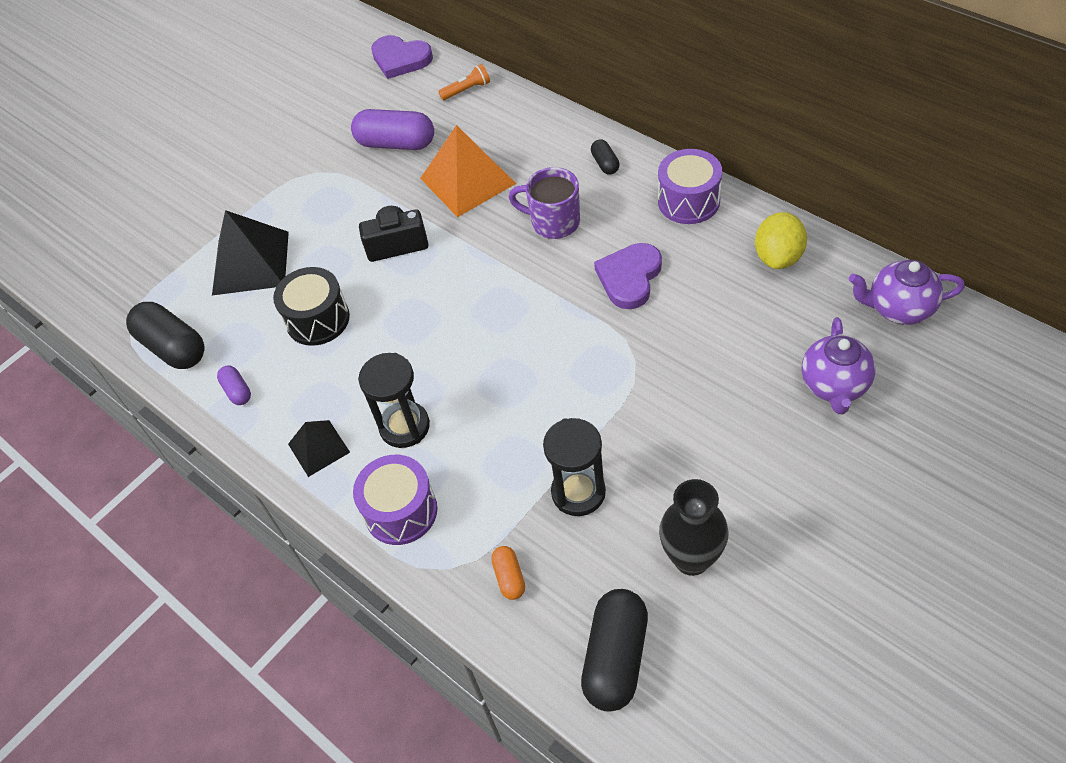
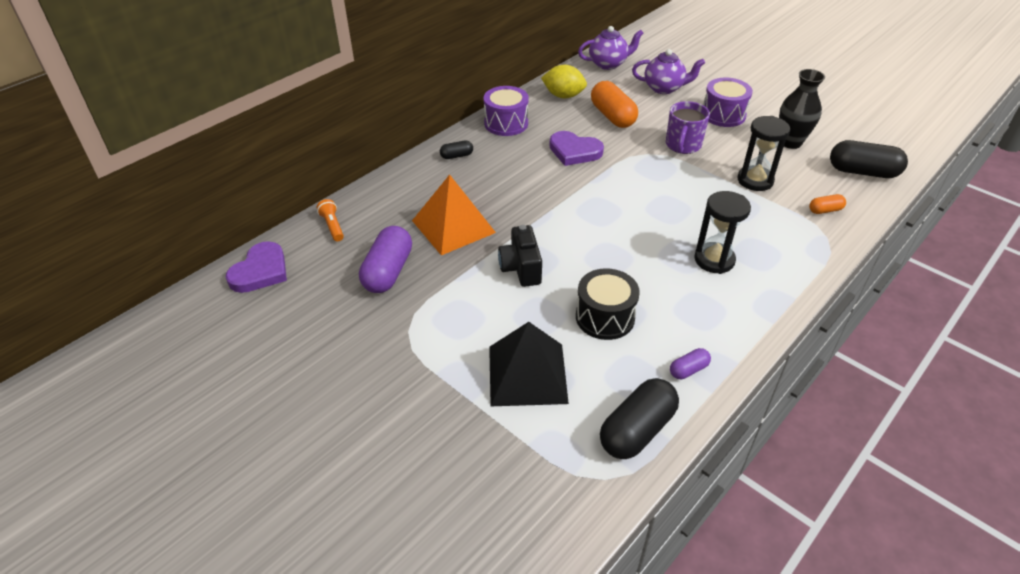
camera: 95 degrees left, 10 degrees down
black pyramid [288,420,350,477] -> none
purple drum [353,455,437,545] -> purple drum moved to [703,78,753,127]
purple mug [509,167,580,239] -> purple mug moved to [666,101,710,154]
purple teapot [849,260,965,325] -> purple teapot turned 105 degrees counterclockwise [578,26,644,70]
none -> orange capsule [591,81,638,128]

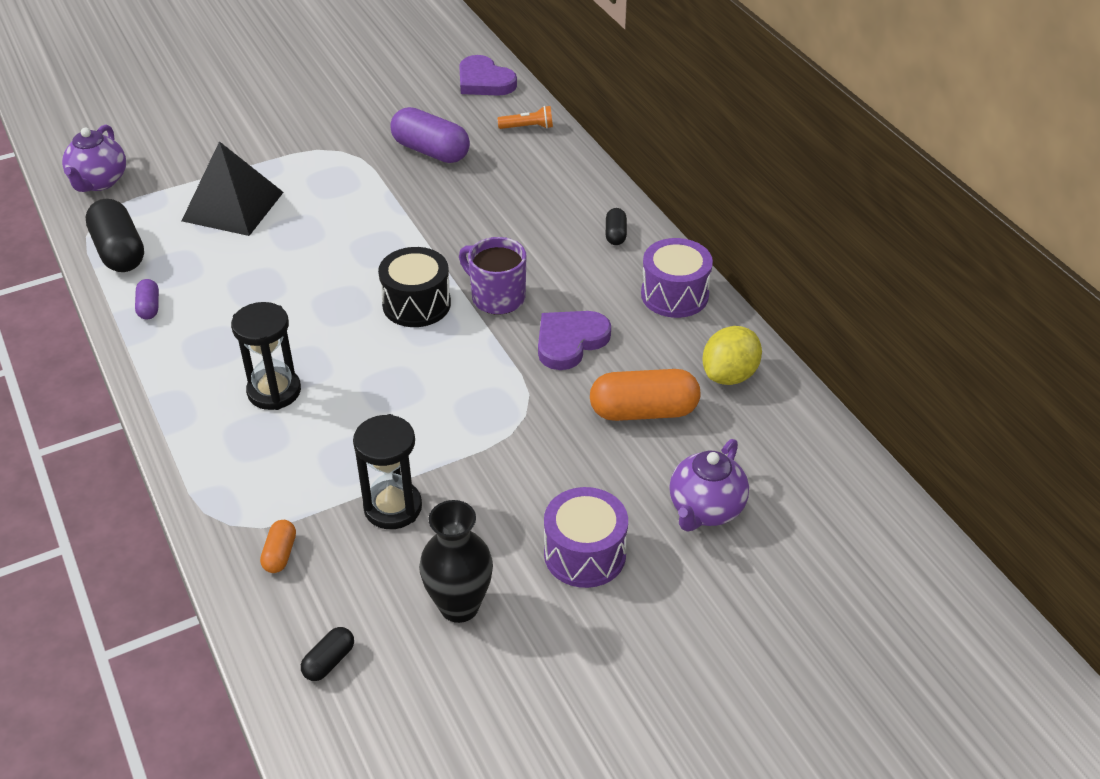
camera: 110 degrees right, 0 degrees up
orange pyramid [412,174,496,255] -> none
black camera [498,225,542,287] -> none
black drum [576,268,640,340] -> black drum moved to [378,247,451,327]
purple teapot [578,26,644,70] -> purple teapot moved to [62,125,126,192]
purple mug [666,101,710,154] -> purple mug moved to [459,237,527,315]
black capsule [830,140,908,178] -> black capsule [301,627,354,681], size x0.50

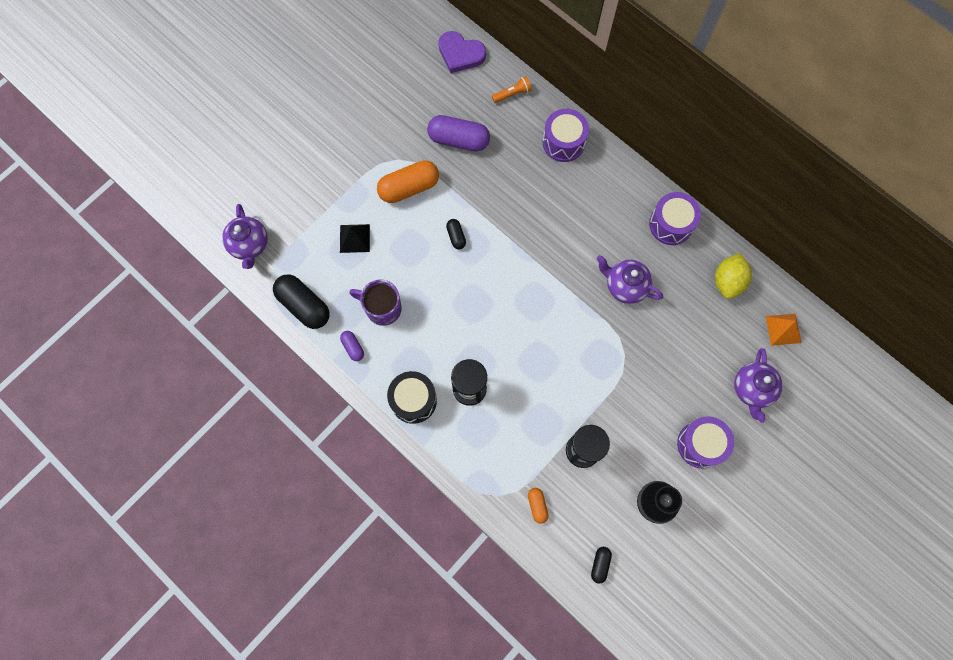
camera: 20 degrees left, 30 degrees up
black pyramid [182,141,284,236] -> black pyramid [340,224,370,253], size x0.57
black drum [378,247,451,327] -> black drum moved to [387,371,437,424]
purple mug [459,237,527,315] -> purple mug moved to [349,280,402,326]
purple heart [538,311,611,370] -> purple teapot [597,255,663,304]
orange capsule [590,369,700,421] -> orange capsule moved to [377,160,439,203]
black capsule [606,208,627,245] -> black capsule moved to [446,219,466,249]
none -> purple drum [543,109,589,162]
none -> orange pyramid [766,314,801,346]

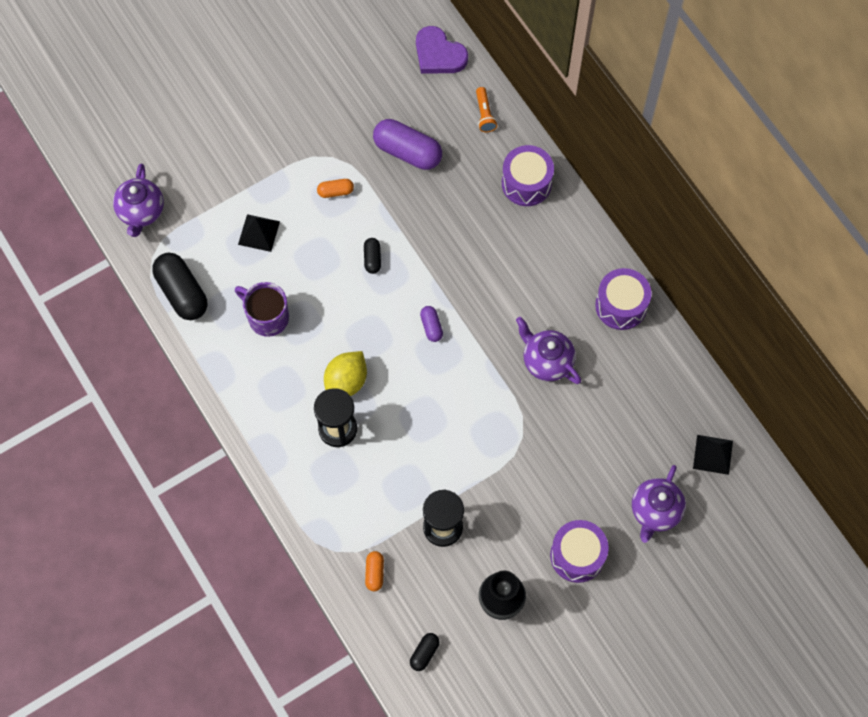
camera: 15 degrees right, 5 degrees down
purple capsule [340,331,364,361] -> purple capsule moved to [420,306,443,342]
orange capsule [377,160,439,203] -> orange capsule [317,179,354,198], size x0.50
black drum [387,371,437,424] -> none
orange flashlight [492,76,532,103] -> orange flashlight turned 90 degrees clockwise [476,87,497,132]
yellow lemon [715,253,752,299] -> yellow lemon moved to [324,351,367,396]
orange pyramid [766,314,801,346] -> black pyramid [693,435,733,475]

